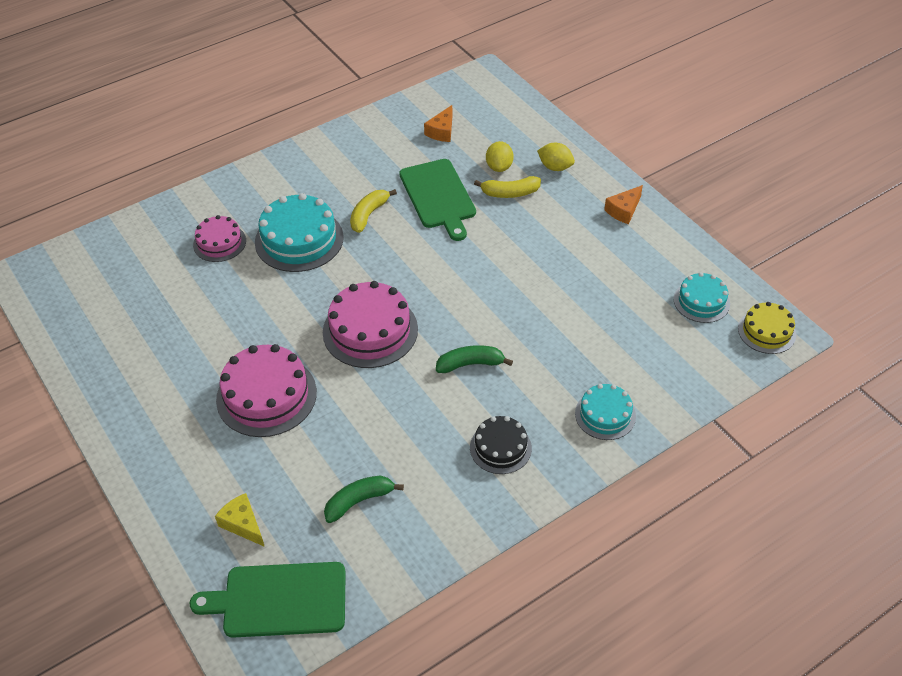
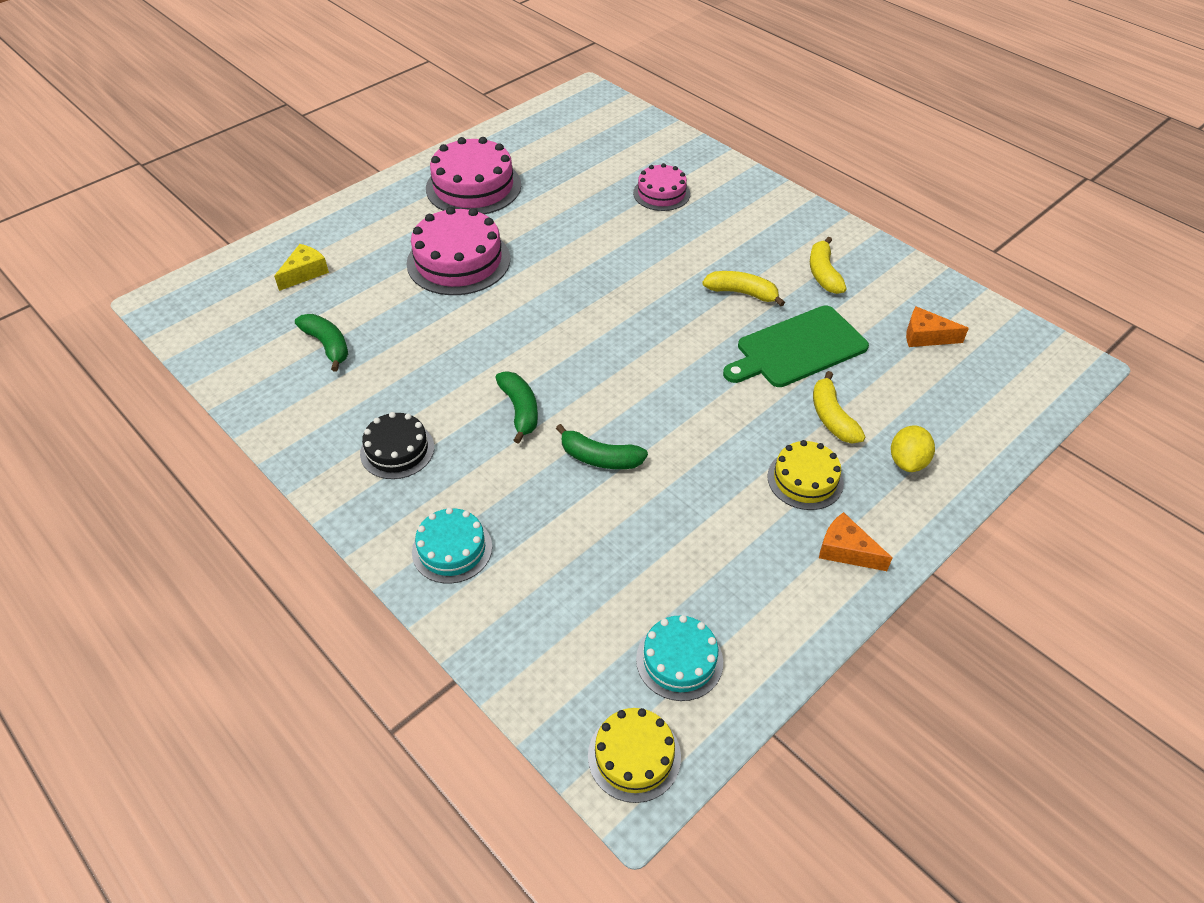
camera: 80 degrees right, 0 degrees up
green cutting board [190,562,346,638] -> none
turquoise cake [255,193,344,272] -> none
pink cake [323,281,418,368] -> pink cake moved to [426,137,521,214]
yellow lemon [486,141,514,172] -> none
none -> green banana [556,424,648,469]
none -> yellow cake [767,440,844,510]
none -> yellow banana [810,236,847,294]

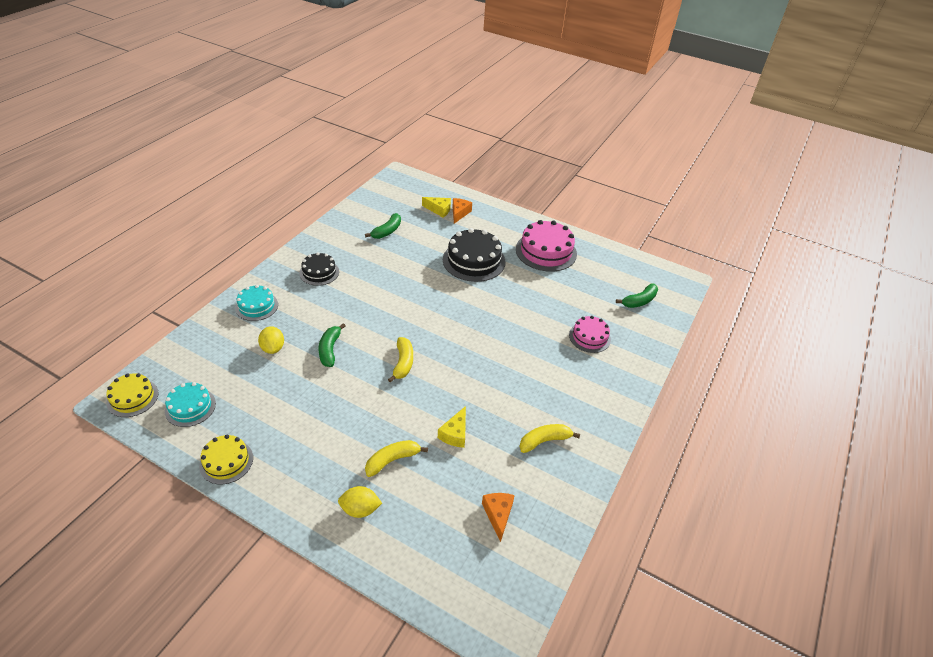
camera: 70 degrees right, 5 degrees down
pink cake [407,207,510,295] -> black cake [443,228,505,282]
green banana [495,372,538,444] -> green banana moved to [616,284,658,308]
yellow banana [702,271,785,306] -> yellow banana moved to [388,337,413,383]
green cutting board [723,305,869,387] -> yellow cheese [438,406,466,448]
yellow cake [767,440,844,510] -> yellow cake moved to [199,435,253,484]
orange cheese [819,512,892,571] -> orange cheese moved to [453,198,472,223]
none -> yellow lemon [258,326,284,354]

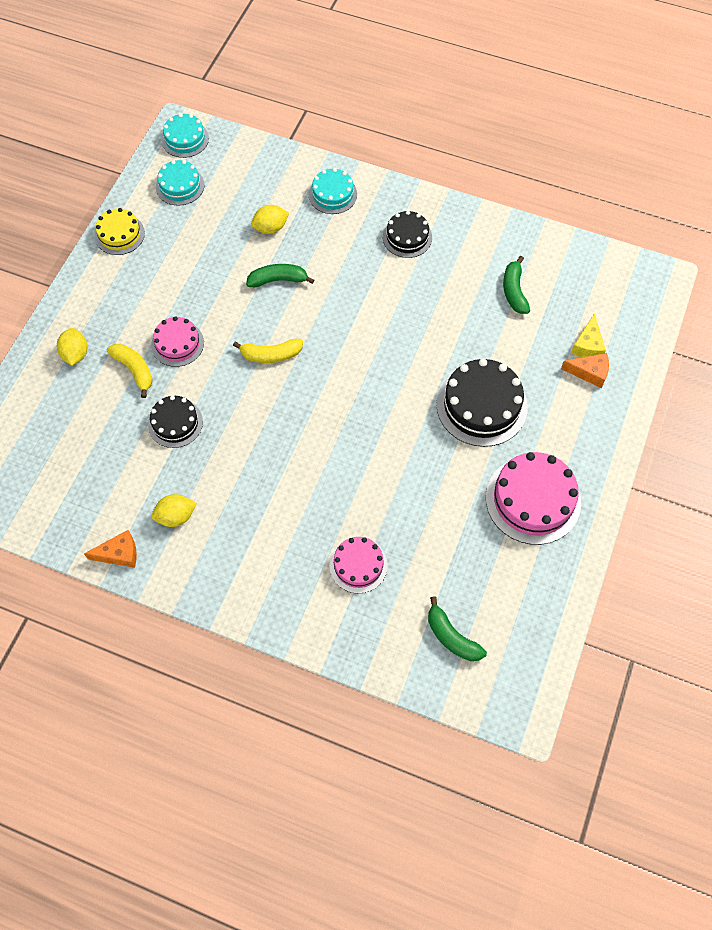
camera: 85 degrees right, 20 degrees up
yellow cake [106,373,159,417] -> turquoise cake [161,113,209,158]
green banana [365,213,401,239] -> green banana turned 60 degrees clockwise [503,256,530,314]
yellow cheese [438,406,466,448] -> black cake [148,395,203,448]
orange cheese [482,493,515,542] -> orange cheese moved to [84,530,137,568]
yellow banana [519,424,580,453] -> yellow lemon [151,494,197,527]
none -> pink cake [151,316,204,367]

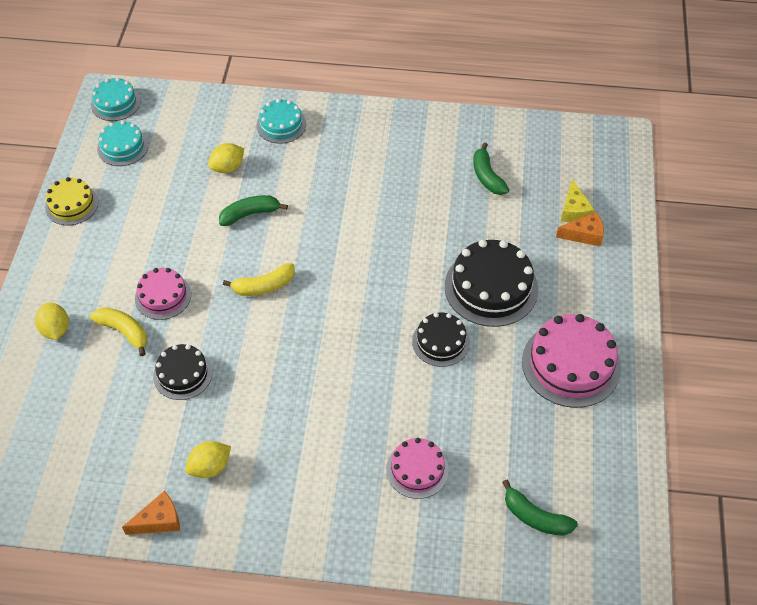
camera: 15 degrees left, 10 degrees down
black cake [383,210,432,258] -> black cake moved to [412,313,470,367]

